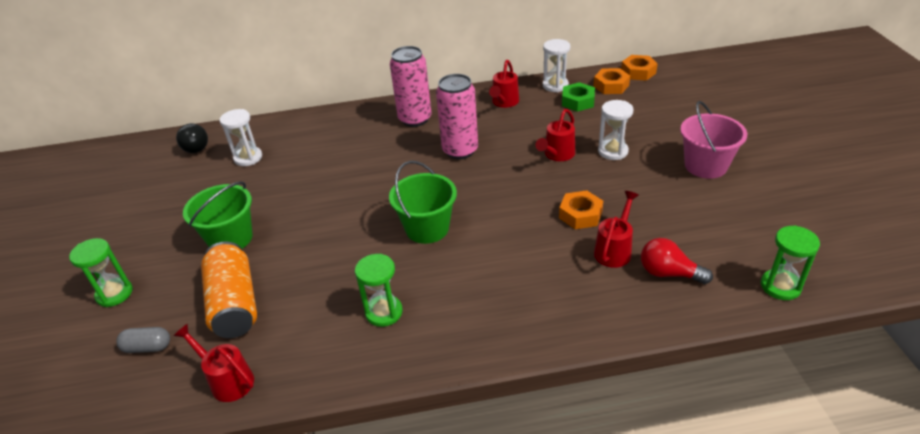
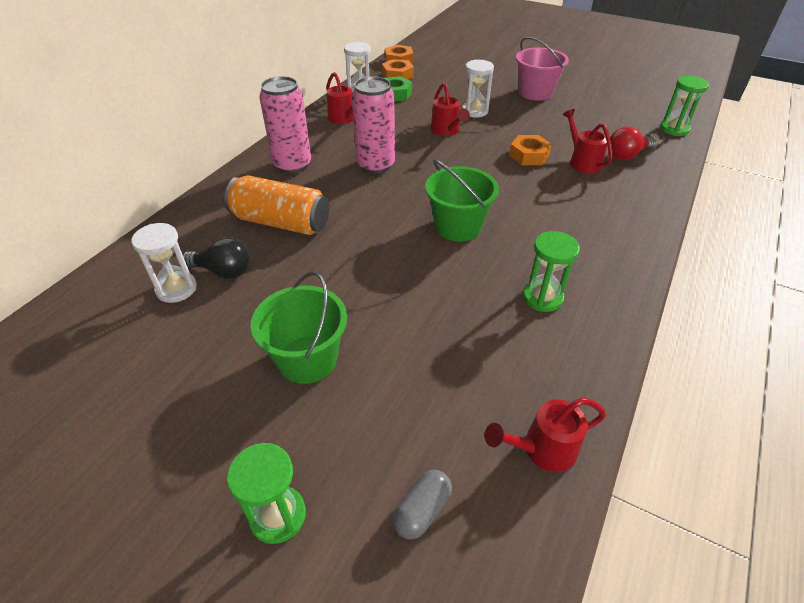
camera: 55 degrees left, 5 degrees up
black light bulb [176,123,208,153] -> black light bulb moved to [183,237,250,279]
orange can [201,242,257,338] -> orange can moved to [225,175,329,235]

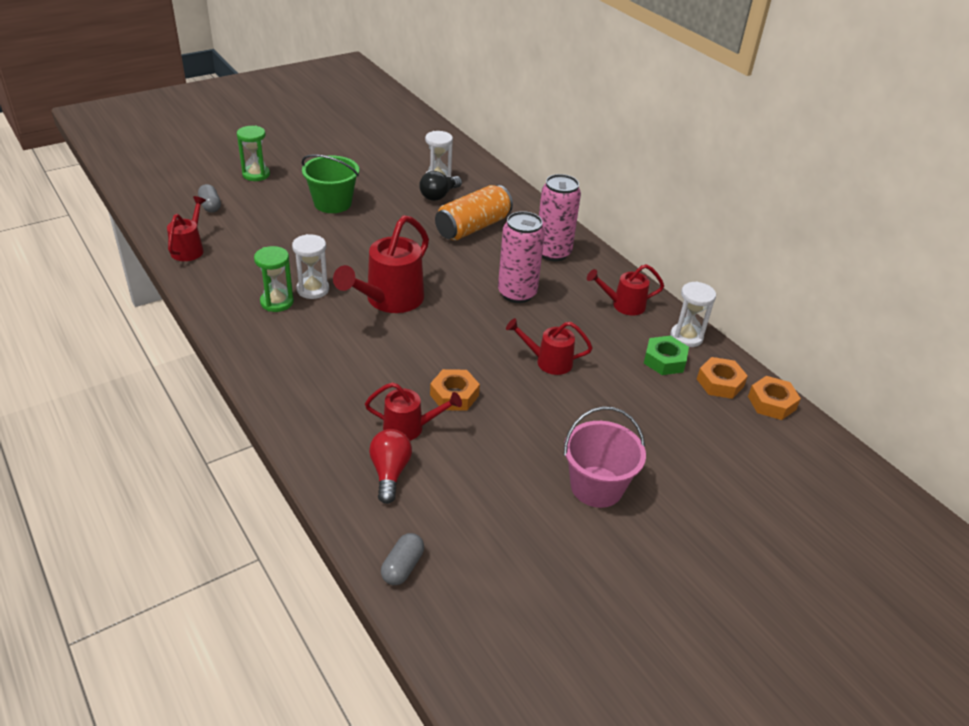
camera: 115 degrees right, 5 degrees down
green bucket [425,159,499,242] -> red watering can [333,215,429,313]
white hourglass [462,59,494,118] -> white hourglass moved to [292,234,329,299]
green hourglass [660,76,709,136] -> grey capsule [381,533,424,585]

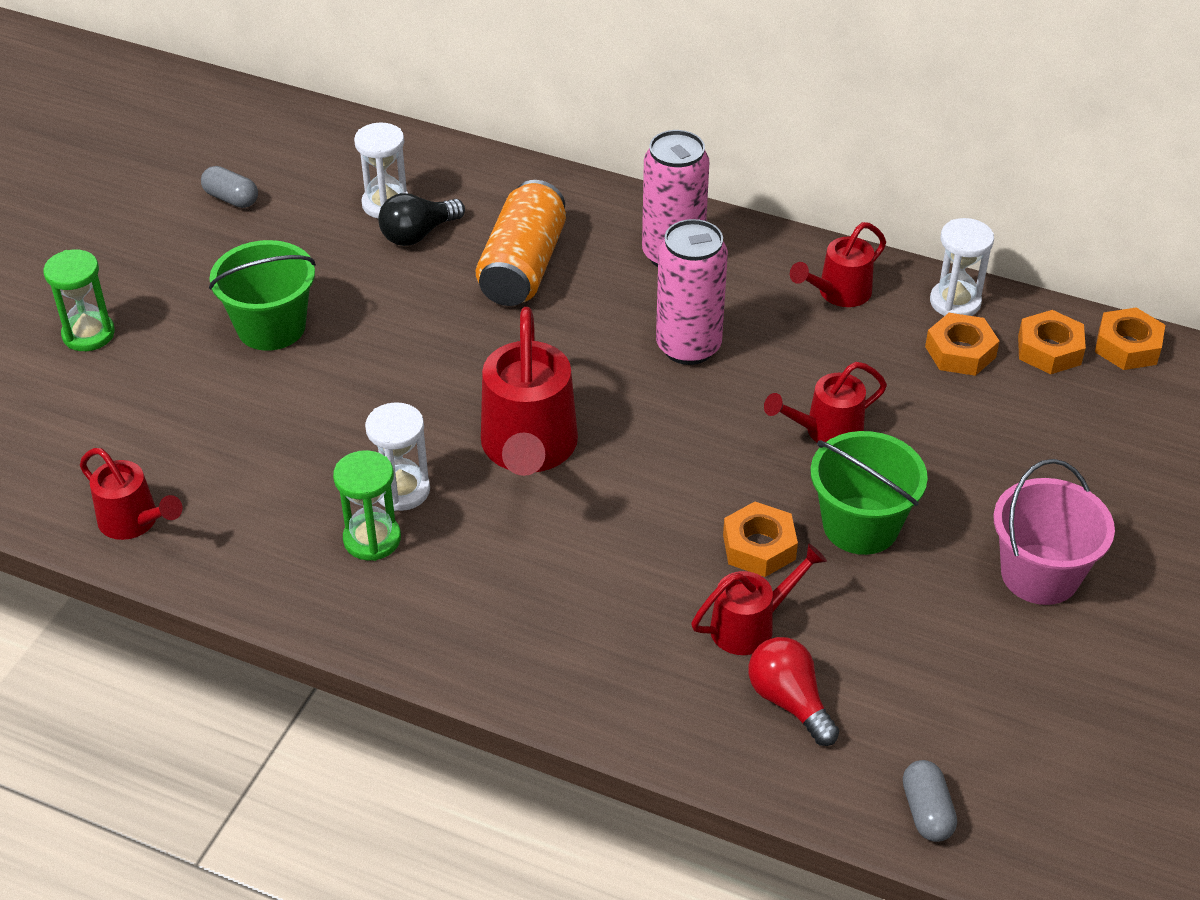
camera: 30 degrees left, 5 degrees up
red watering can [167,196,206,261] -> red watering can turned 150 degrees clockwise [80,448,182,540]
grey capsule [198,184,221,213] -> grey capsule moved to [201,166,258,208]
black light bulb [419,171,462,201] -> black light bulb turned 45 degrees clockwise [378,193,465,246]
green nut [644,336,689,375] -> orange nut [925,313,999,376]
none -> green bucket [811,431,928,555]

